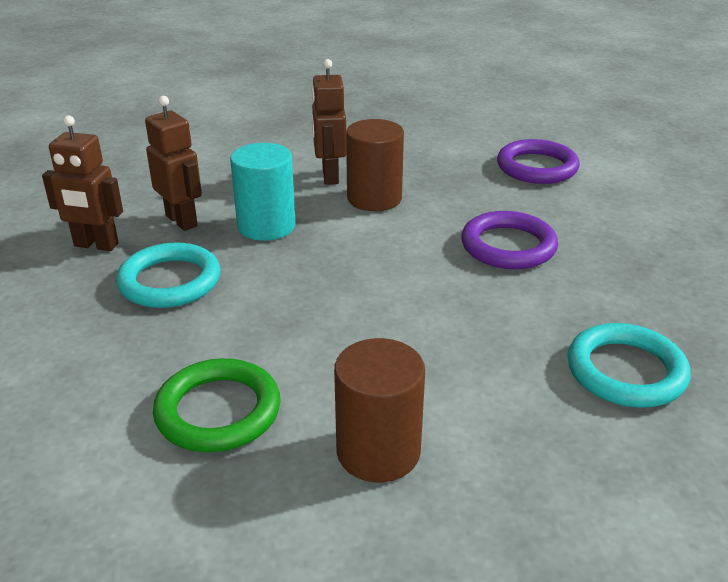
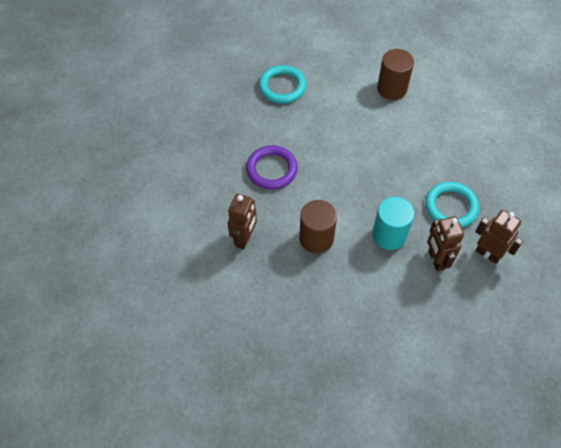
camera: 155 degrees left, 25 degrees up
green ring [153,358,281,452] -> none
brown robot [311,59,346,185] -> brown robot moved to [228,194,257,249]
purple ring [497,139,580,184] -> none

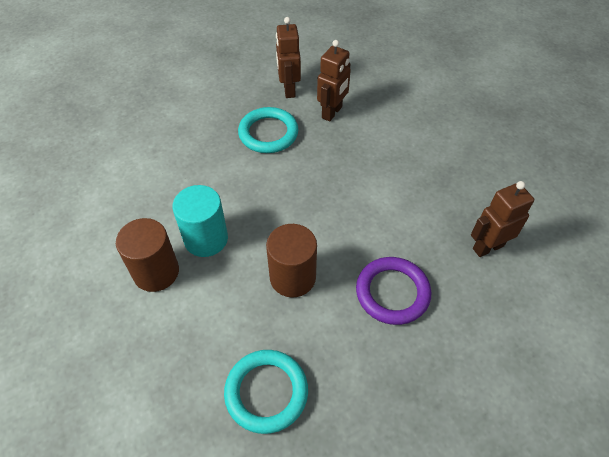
camera: 135 degrees left, 5 degrees down
brown cylinder [299,200,337,254] -> brown cylinder moved to [266,224,317,298]
turquoise cylinder [372,197,414,250] -> turquoise cylinder moved to [172,185,228,257]

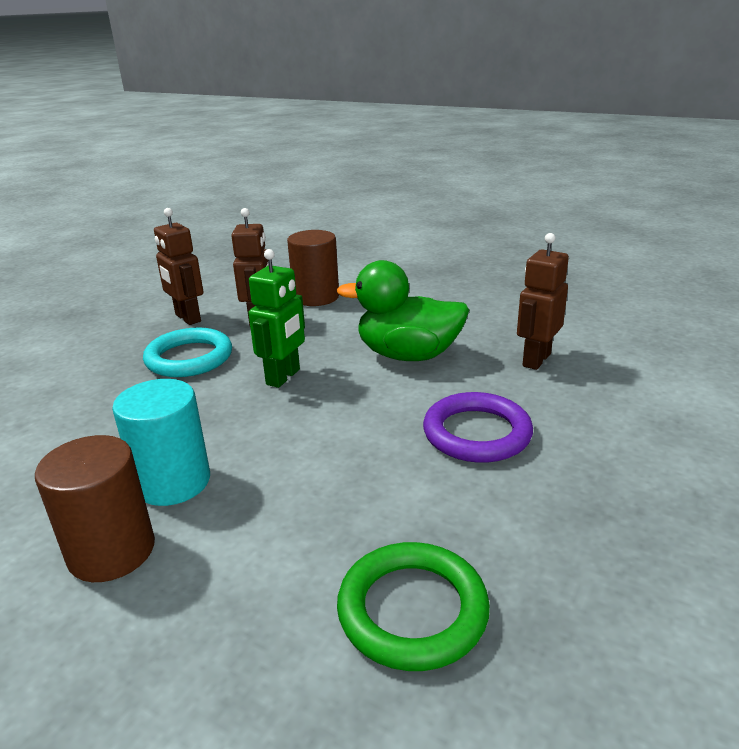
camera: 30 degrees left, 25 degrees down
turquoise ring [224,350,308,434] -> green ring [337,542,490,671]
brown cylinder [266,224,317,298] -> brown cylinder moved to [287,230,339,306]
none -> green robot [248,249,305,388]
none -> green duck [337,260,469,361]

